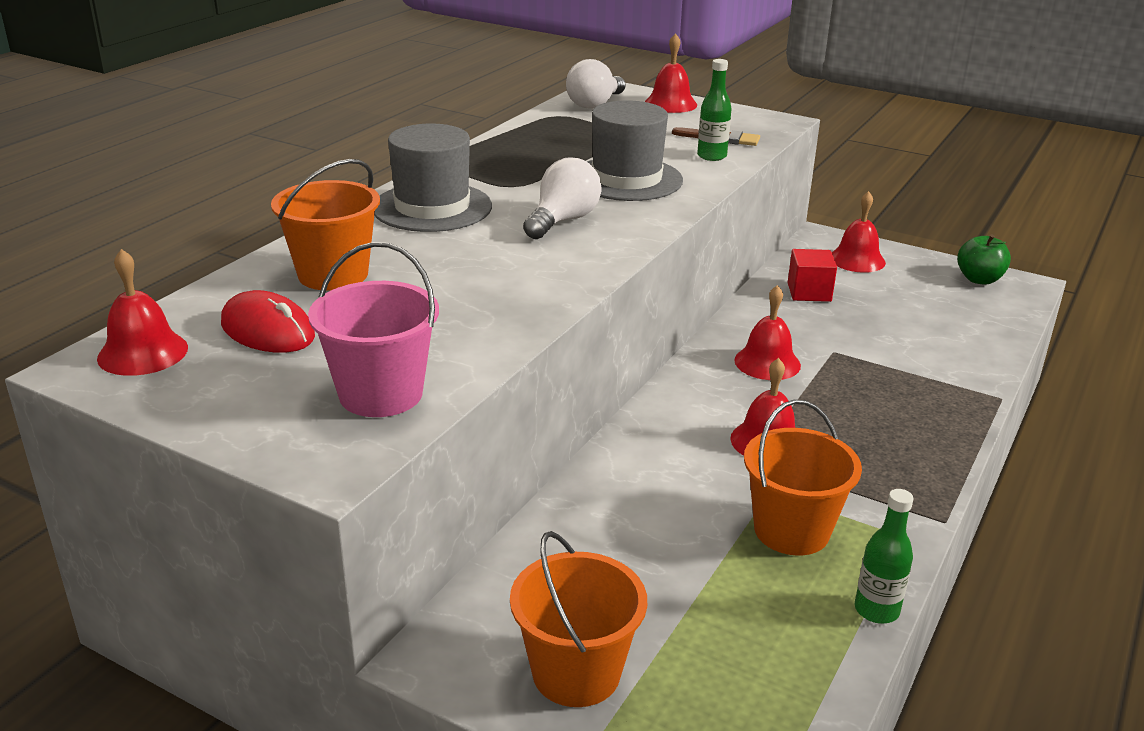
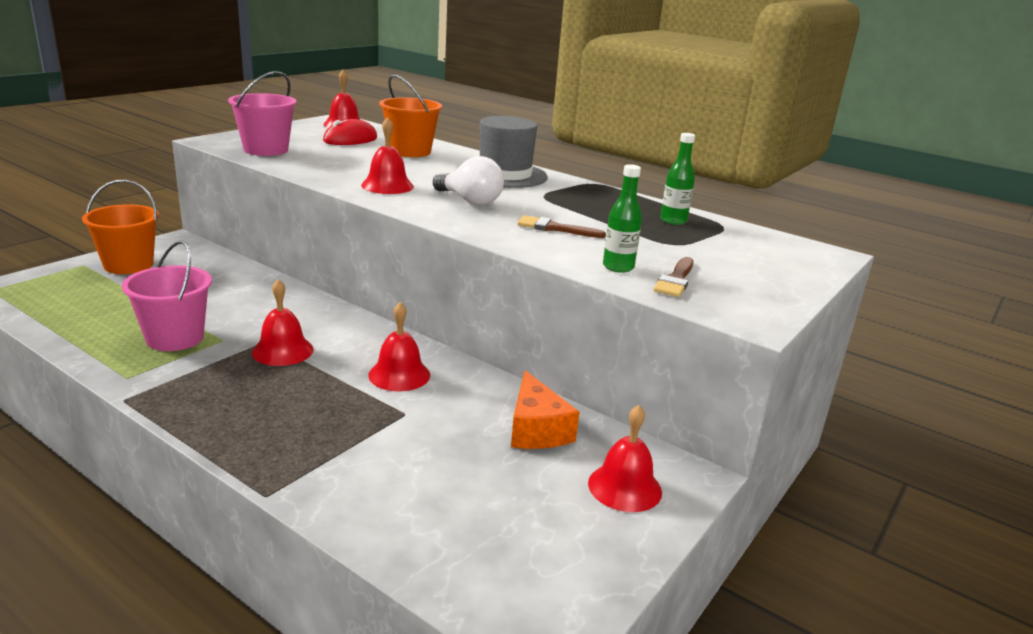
camera: 95 degrees right, 5 degrees down
white light bulb [566,59,625,109] -> none
grey hat [587,100,683,201] -> brown brush [517,215,606,238]
red bell [645,33,697,113] -> red bell moved to [361,117,414,194]
orange bucket [744,400,862,556] -> pink bucket [122,240,212,351]
red cube [788,249,837,302] -> orange cheese [511,370,579,449]
green bottle [854,489,913,624] -> green bottle moved to [660,133,695,225]
green apple [957,234,1011,285] -> none

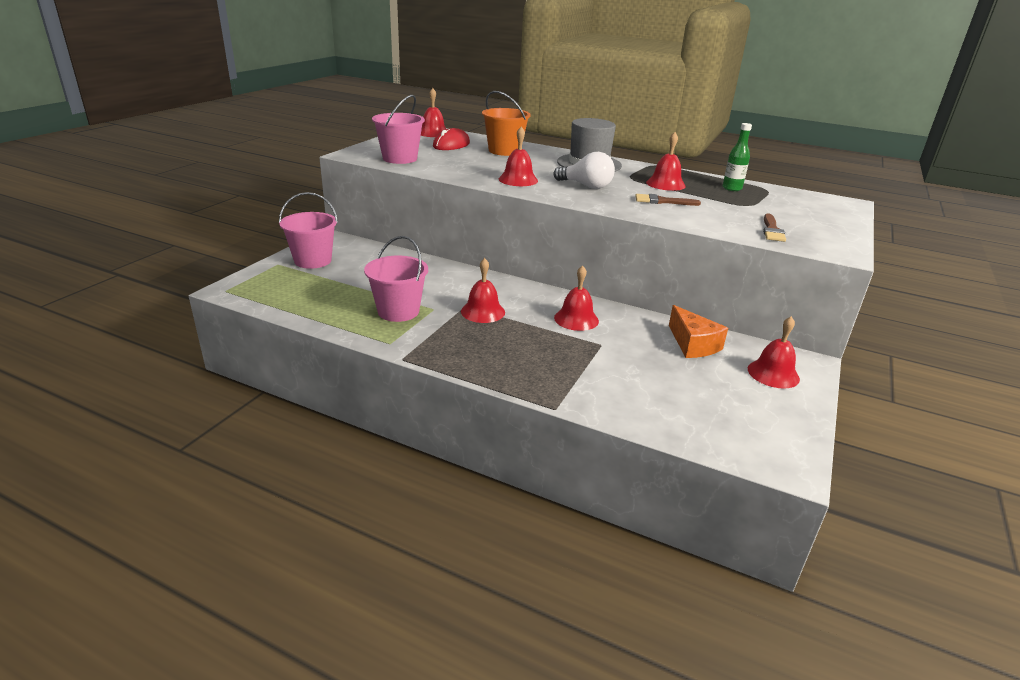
camera: 10 degrees left, 5 degrees up
orange bucket [82,180,159,274] -> pink bucket [279,192,338,269]
green bottle [603,164,642,273] -> none
none -> red bell [646,132,686,191]

